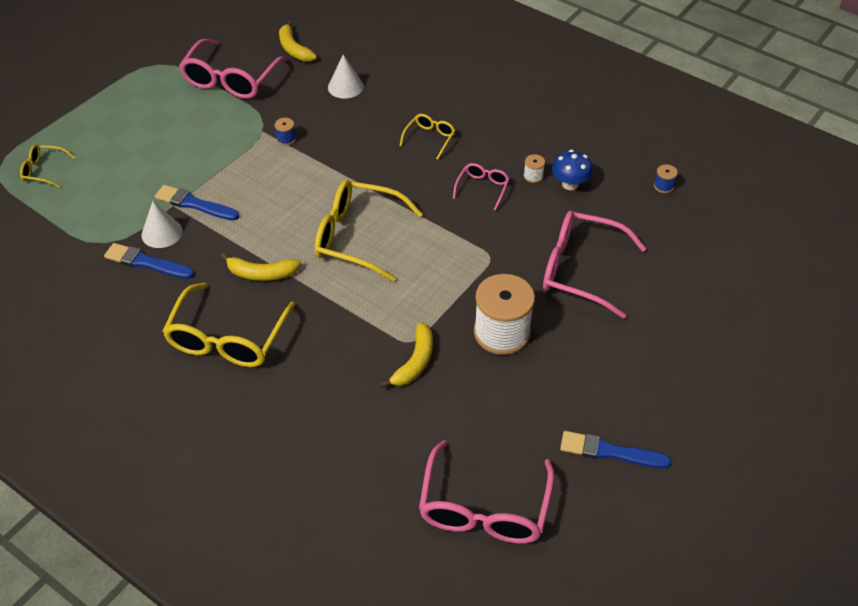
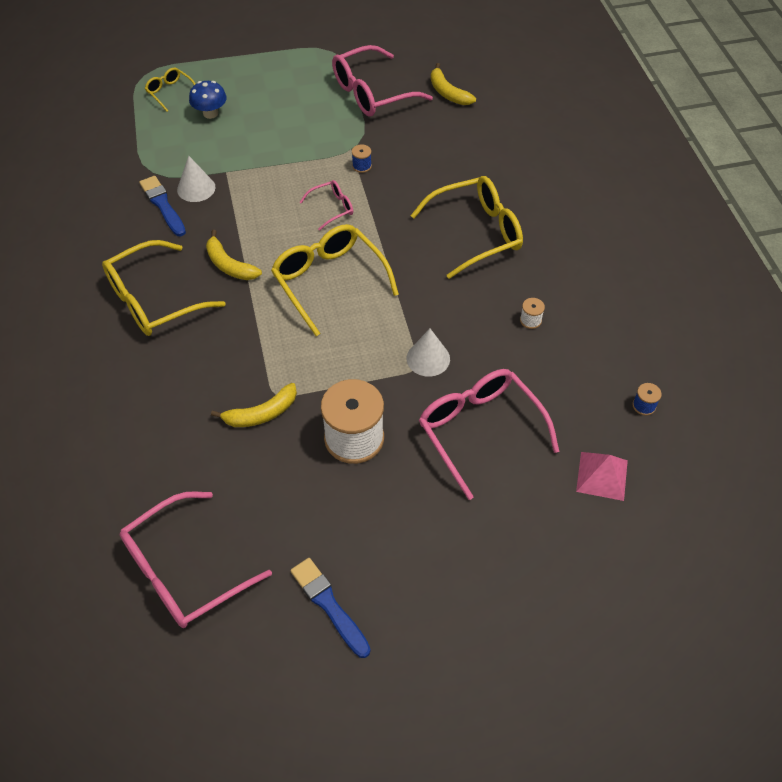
camera: 40 degrees right, 5 degrees up
blue brush [155,185,239,221] -> none
yellow banana [279,20,317,61] -> yellow banana turned 45 degrees counterclockwise [431,63,476,105]
white cone [328,54,364,99] -> white cone moved to [407,329,450,377]
yellow glasses [400,114,455,159] -> yellow glasses [411,176,523,279], size x2.01
pink glasses [453,163,510,211] -> pink glasses moved to [300,180,353,231]
blue mushroom [552,150,593,190] -> blue mushroom moved to [189,81,227,119]
none -> pink pyramid [576,452,628,501]

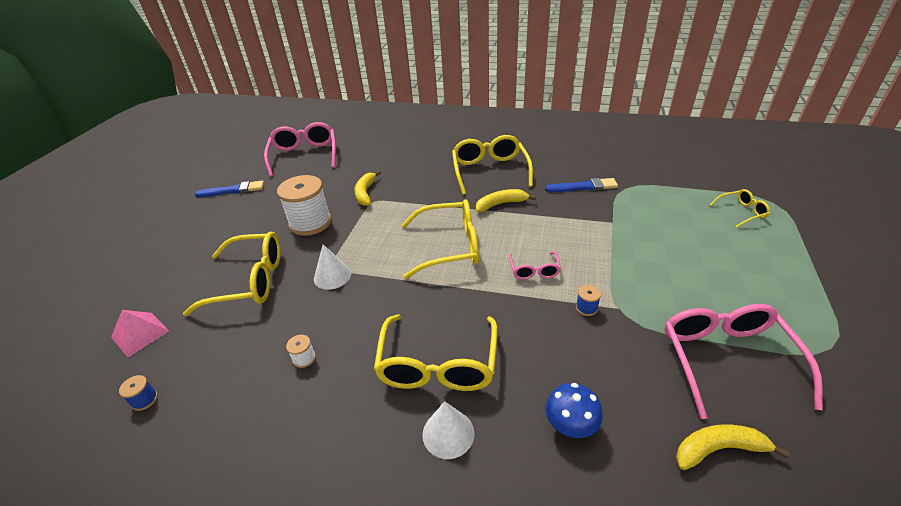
camera: 120 degrees right, 15 degrees down
white cone [177,156,216,202] -> white cone moved to [423,401,474,459]
blue mushroom [189,81,227,119] -> blue mushroom moved to [545,383,603,438]
pink glasses [419,369,559,500] -> yellow glasses [183,232,281,316]

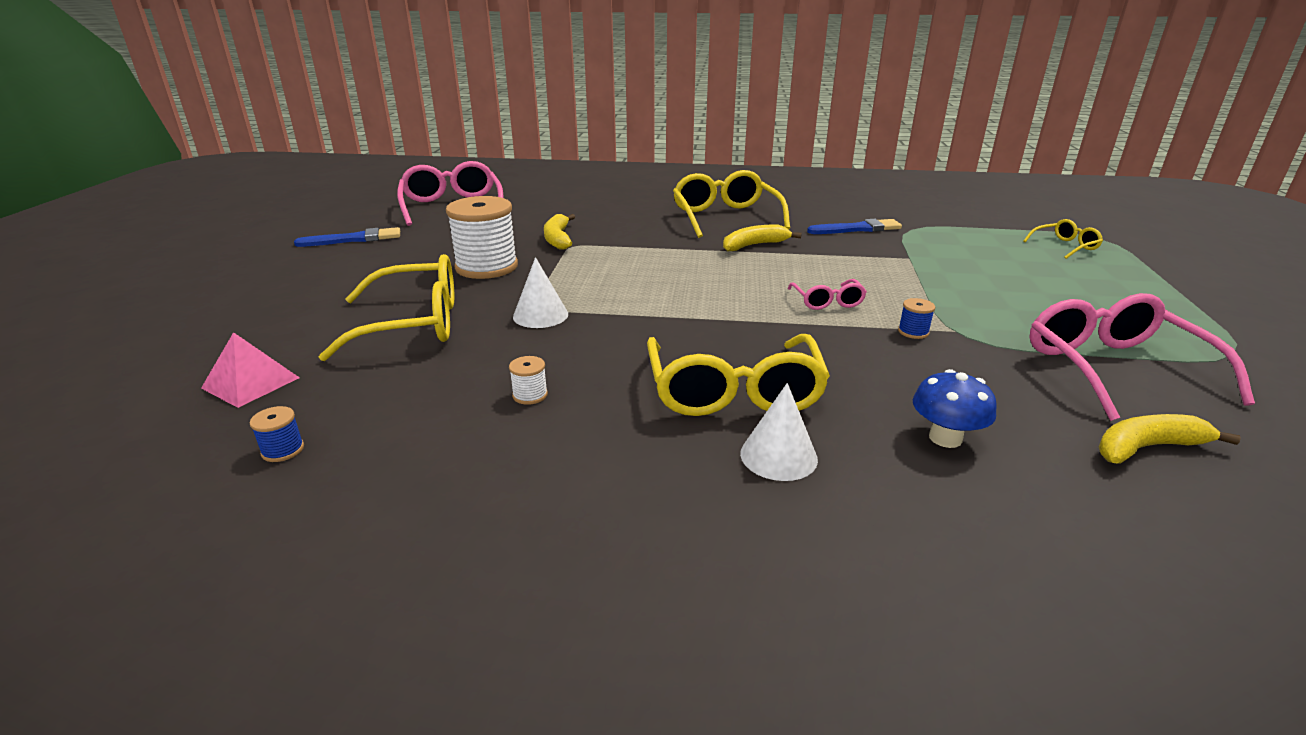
camera: 10 degrees left, 10 degrees down
yellow glasses [401,199,479,279] -> none

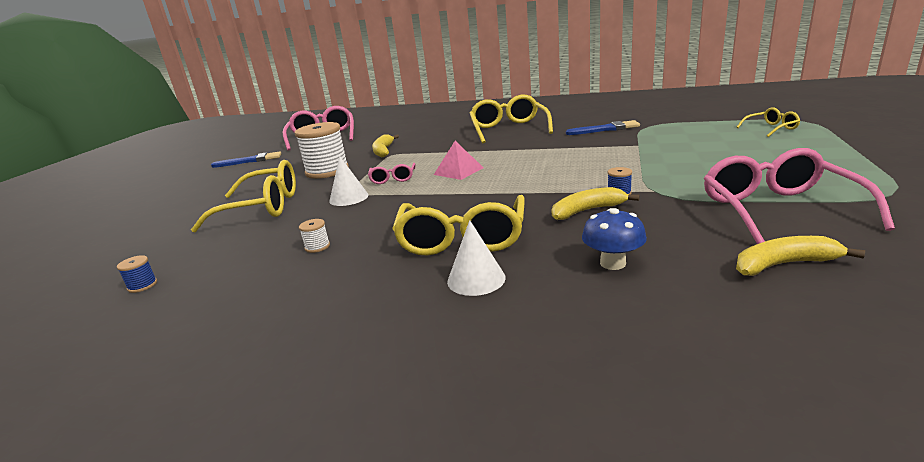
camera: 10 degrees right, 5 degrees down
pink pyramid [201,332,300,408] -> pink pyramid moved to [434,141,483,180]
yellow banana [723,225,802,252] -> yellow banana moved to [552,187,640,220]
pink glasses [787,279,867,310] -> pink glasses moved to [368,163,416,184]

